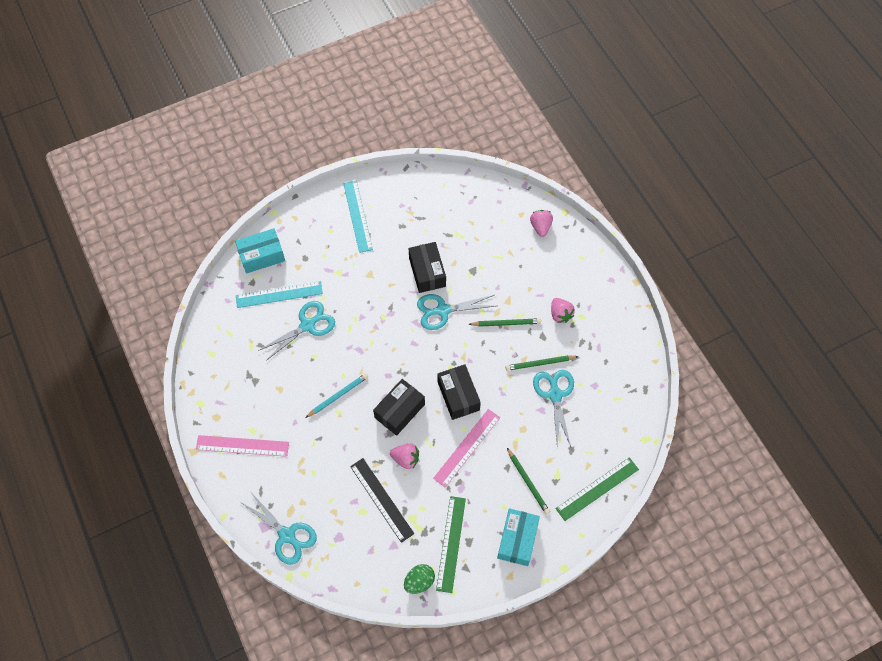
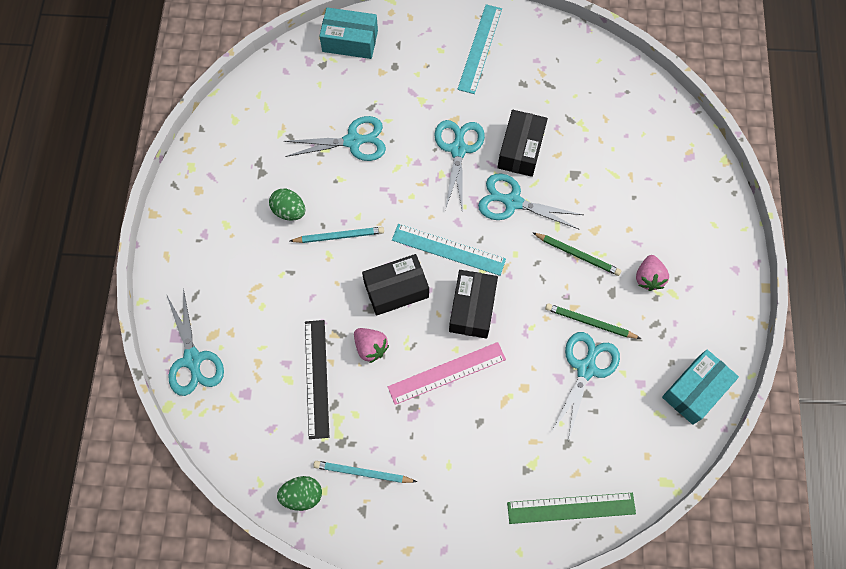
camera: 30 degrees right, 5 degrees up
pink ruler [196,435,289,457] -> none
turquoise ruler [236,281,323,308] -> turquoise ruler moved to [392,224,506,276]
green ruler [436,496,466,593] -> turquoise pencil [314,461,417,483]
turquoise box [497,508,540,566] -> turquoise box moved to [662,350,739,425]
green pencil [507,448,550,514] -> none
pink strawberry [530,210,553,237] -> none
none -> green egg [269,189,305,221]
none -> turquoise scissors [434,120,485,210]

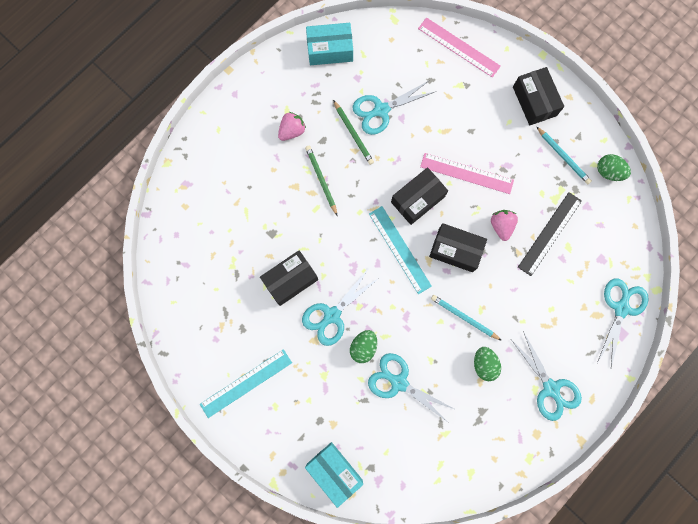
camera: 140 degrees left, 10 degrees up
turquoise scissors [478,174,583,229] -> turquoise scissors moved to [512,331,582,421]
green ruler [507,493,636,524] -> pink ruler [418,17,501,78]
none -> green egg [350,330,377,363]
none -> black box [513,67,564,125]

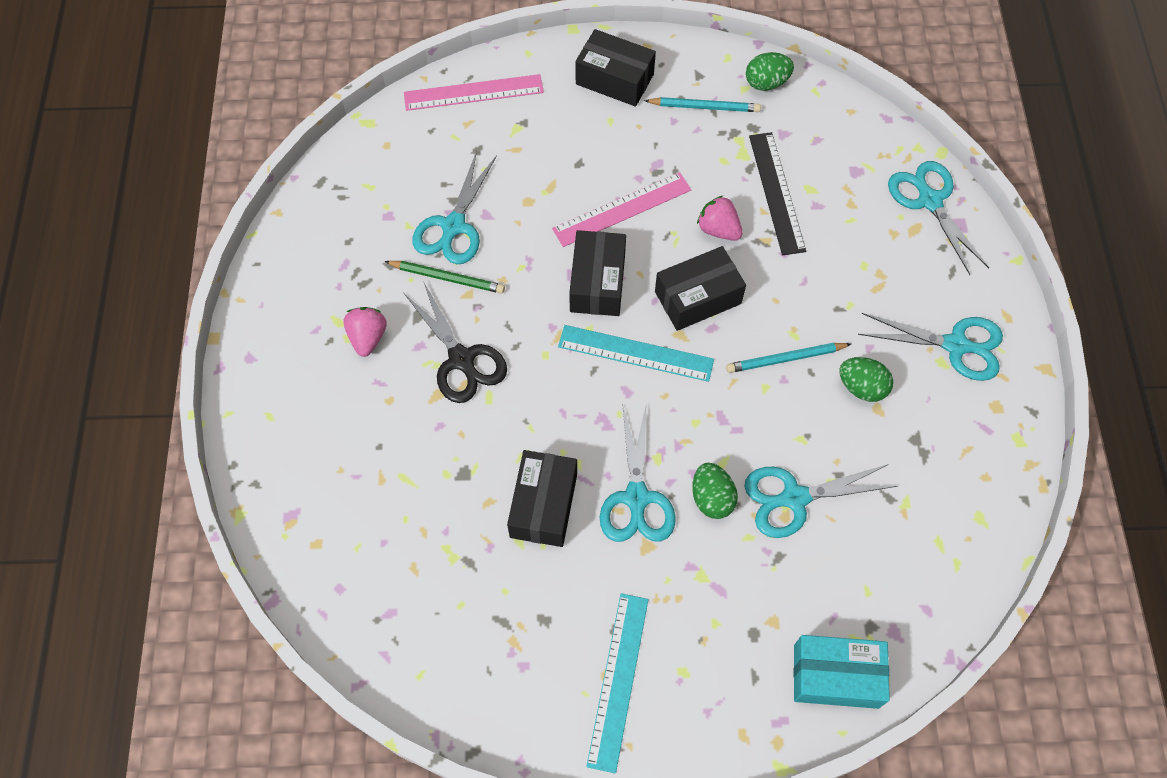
camera: 45 degrees left, 15 degrees down
green pencil [305,146,337,215] -> black scissors [404,281,507,403]
turquoise box [306,23,353,65] -> none

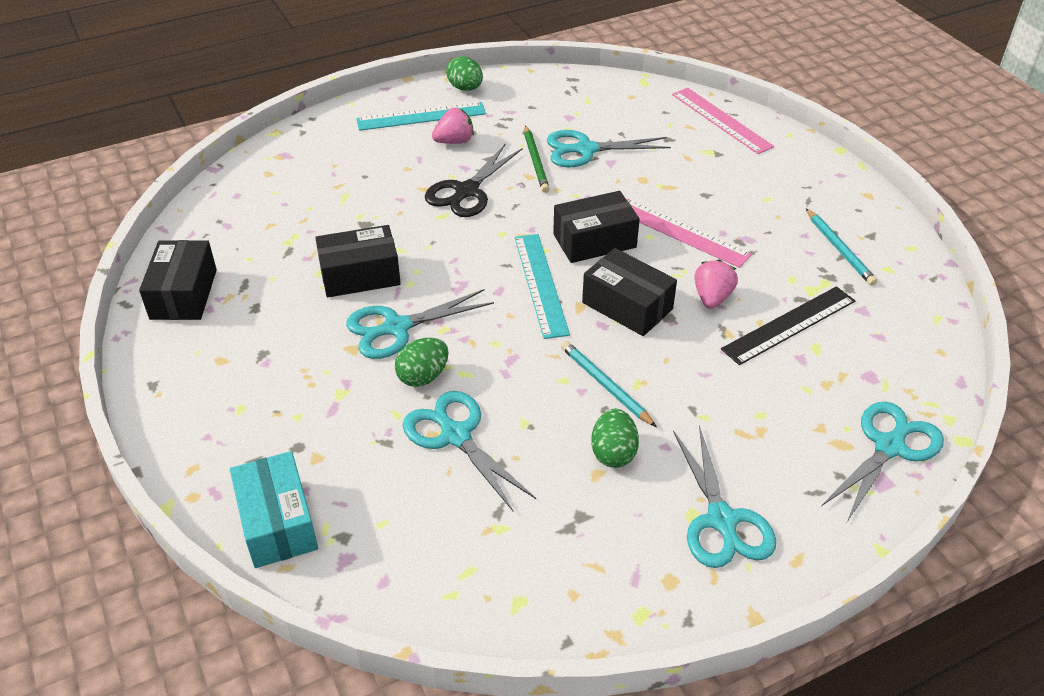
camera: 65 degrees right, 20 degrees down
black box [575,29,656,107] -> black box moved to [139,240,217,320]
turquoise ruler [586,593,649,773] -> turquoise ruler moved to [356,102,486,131]
green egg [746,52,794,91] -> green egg moved to [446,56,483,91]

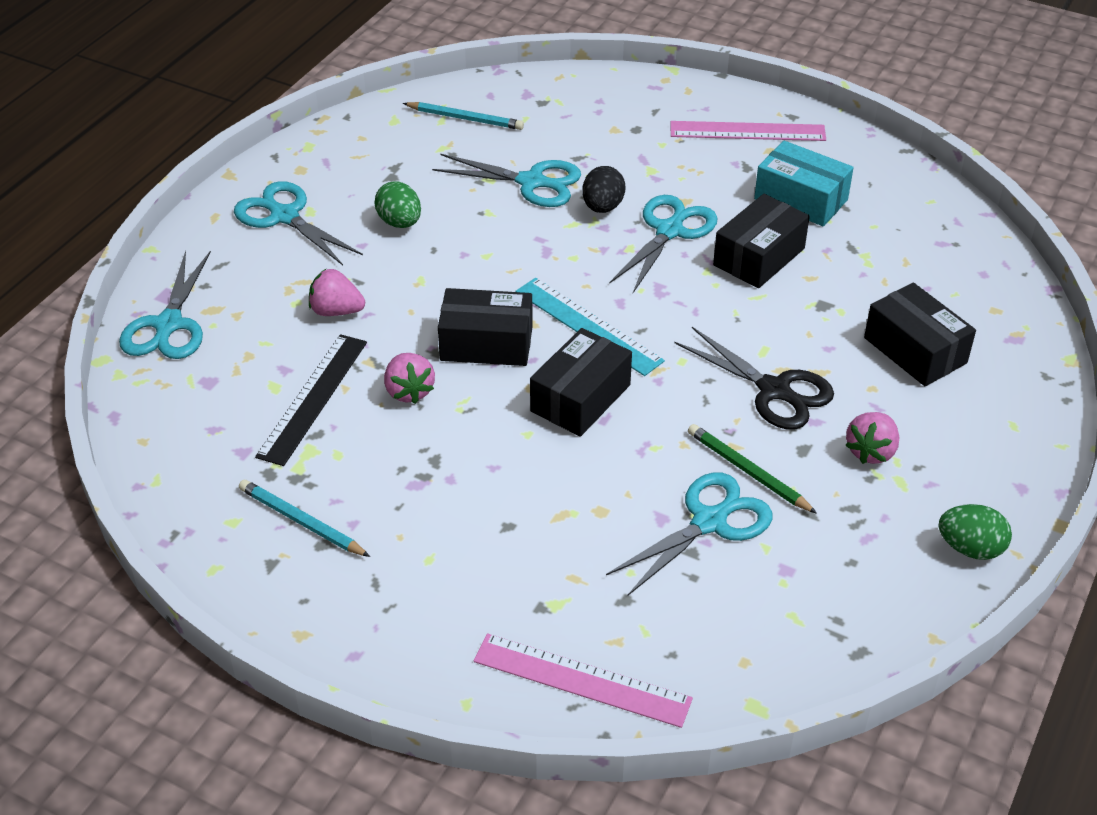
camera: 145 degrees right, 0 degrees up
black box [139,240,217,320] -> black box moved to [864,282,976,386]
turquoise box [230,451,318,568] -> turquoise box moved to [754,141,854,226]
turquoise ruler [356,102,486,131] -> none
green egg [395,338,449,387] -> black egg [582,166,626,213]
black scissors [425,144,523,217] -> black scissors turned 135 degrees clockwise [675,327,834,429]
turquoise pencil [561,341,657,427] -> turquoise pencil moved to [403,102,524,130]
pink ruler [626,199,752,268] -> pink ruler moved to [670,121,826,141]
none -> pink strawberry [309,269,365,316]

